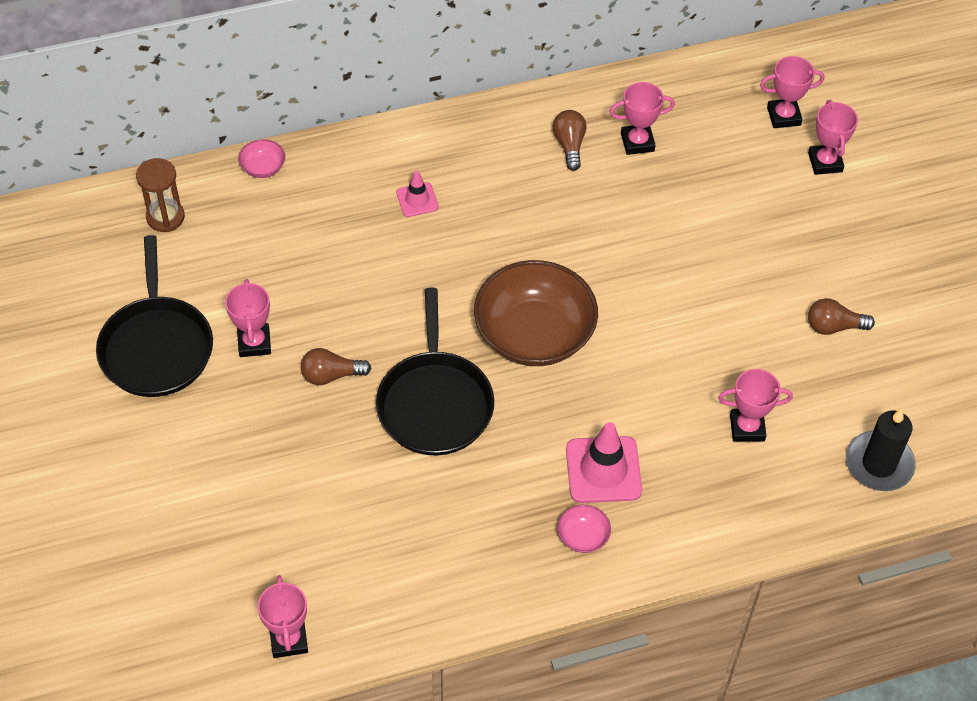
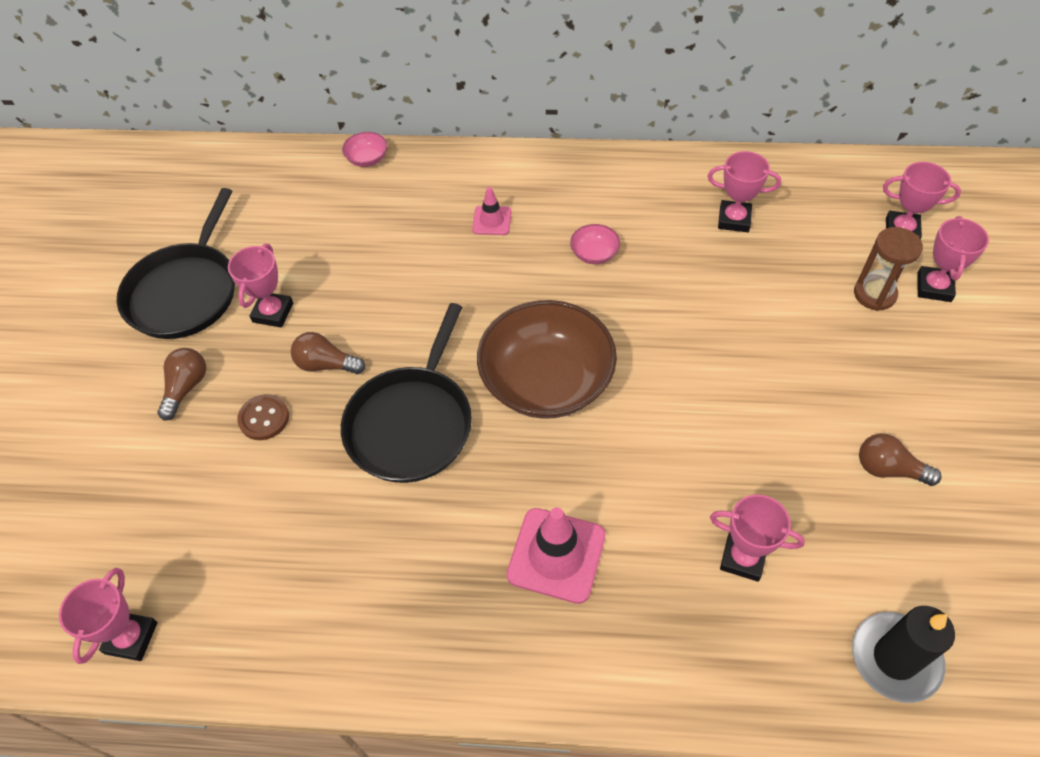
camera: 25 degrees right, 0 degrees up
brown hourglass [136,158,185,232] -> brown hourglass moved to [854,227,923,311]
brown light bulb [553,110,587,171] -> brown light bulb moved to [157,348,206,420]
pink bowl [558,505,611,553] -> pink bowl moved to [570,224,620,264]
none -> brown button [237,394,289,440]

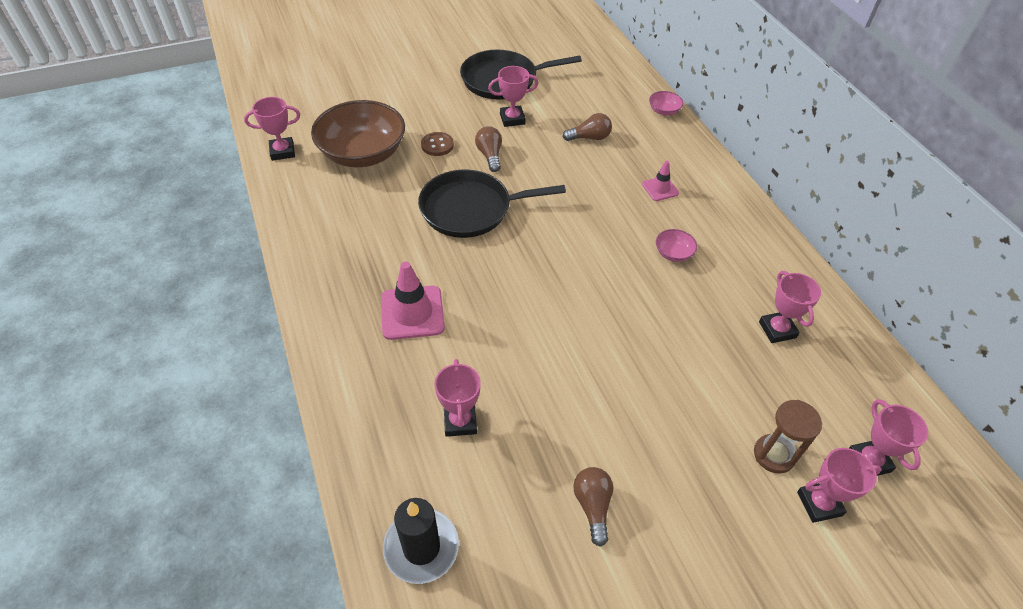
camera: 60 degrees right, 5 degrees down
brown light bulb [157,348,206,420] -> brown light bulb moved to [563,113,612,141]
brown bowl [477,300,617,419] -> brown bowl moved to [311,100,405,167]

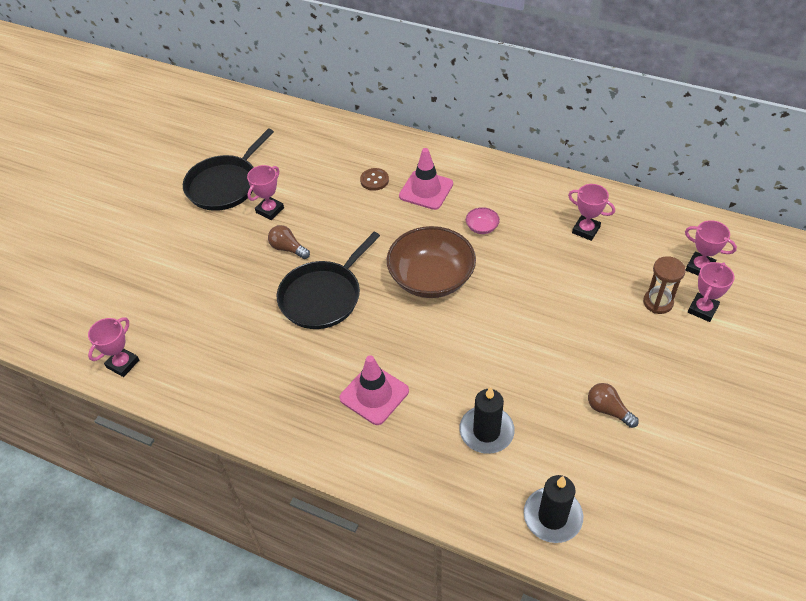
camera: 40 degrees left, 0 degrees up
brown bowl [311,100,405,167] -> brown bowl moved to [387,226,476,298]
brown button [421,132,454,156] -> brown button moved to [360,168,389,191]
pink trophy [434,359,481,437] -> black candle [459,386,515,454]
brown light bulb [563,113,612,141] -> none
pink traffic cone [642,161,679,201] -> pink traffic cone [399,148,453,210], size x1.77
pink bowl [649,91,684,115] -> none

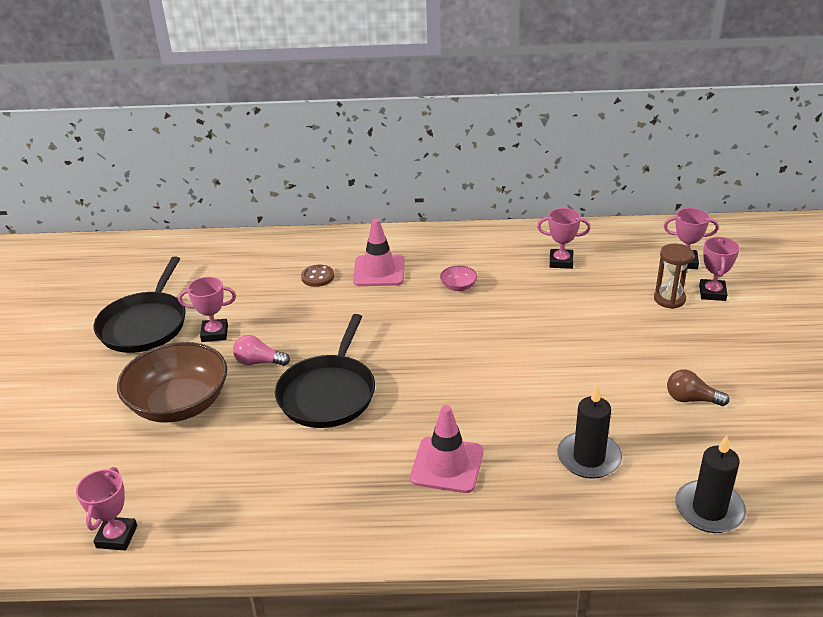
camera: 25 degrees left, 15 degrees down
pink trophy [247,165,284,220] -> pink trophy turned 75 degrees clockwise [178,277,236,342]
brown light bulb [268,225,310,259] -> pink light bulb [233,335,290,366]
brown bowl [387,226,476,298] -> brown bowl moved to [117,342,227,423]

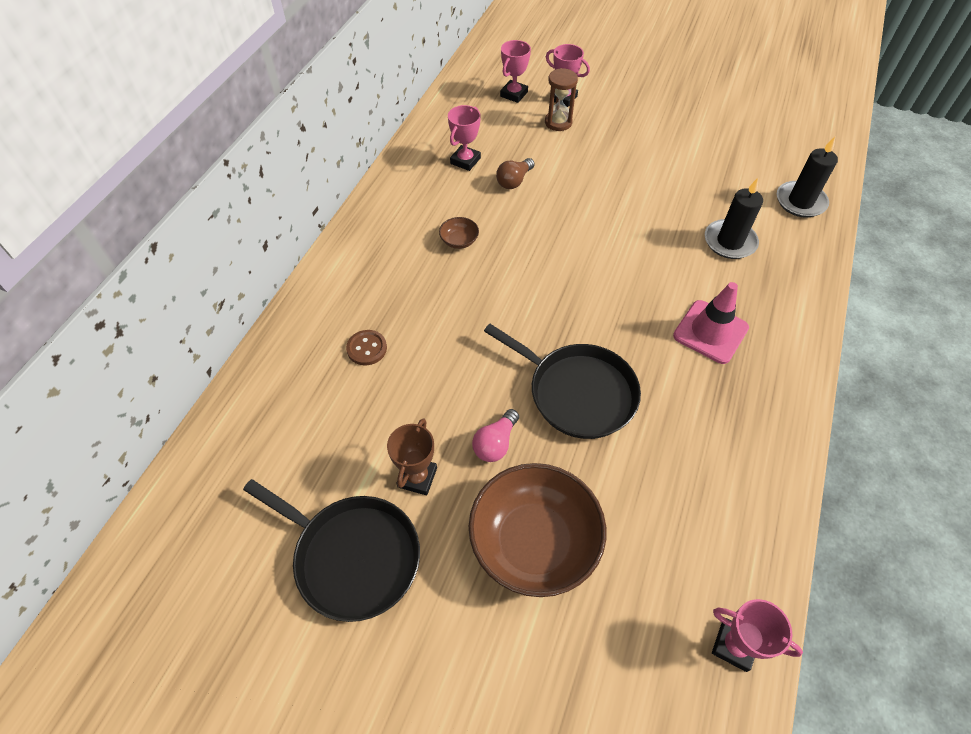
camera: 70 degrees left, 20 degrees up
pink trophy [178,277,236,342] -> brown trophy [387,418,437,495]
pink traffic cone [353,219,404,286] -> none
pink bowl [440,265,478,291] -> brown bowl [439,217,479,249]
brown light bulb [667,370,730,406] -> brown light bulb moved to [496,158,535,189]

